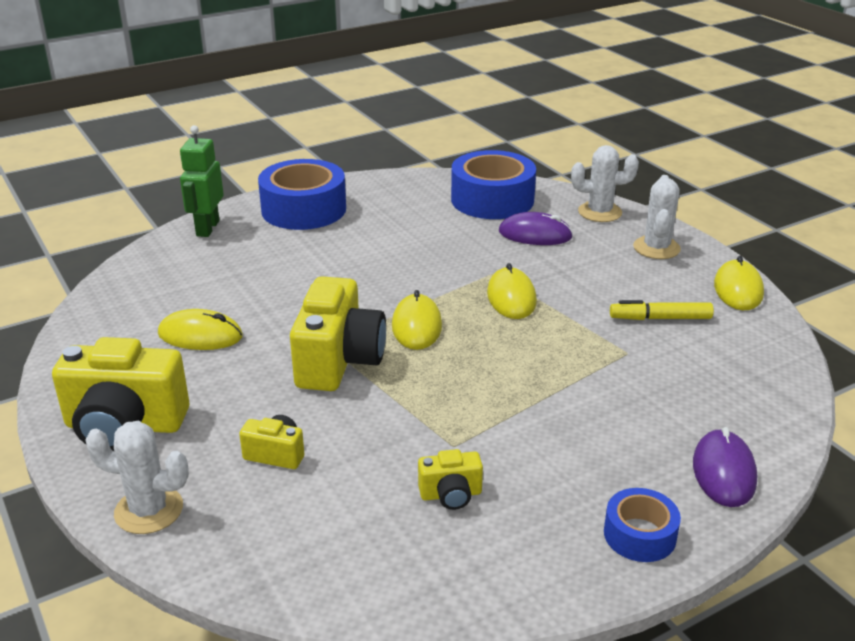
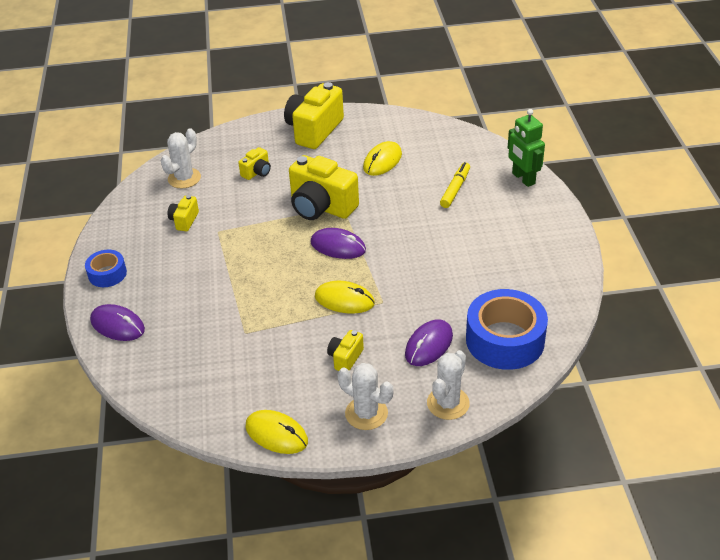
camera: 115 degrees right, 10 degrees up
white cactus [86,421,189,534] -> white cactus moved to [160,128,201,189]
green robot [180,125,224,237] -> green robot turned 150 degrees counterclockwise [508,109,545,187]
blue tape [258,159,346,230] -> none
yellow mouse [392,290,442,350] -> purple mouse [310,228,366,259]
yellow marker [610,300,714,320] -> yellow marker moved to [440,162,470,208]
none -> yellow camera [327,330,364,371]

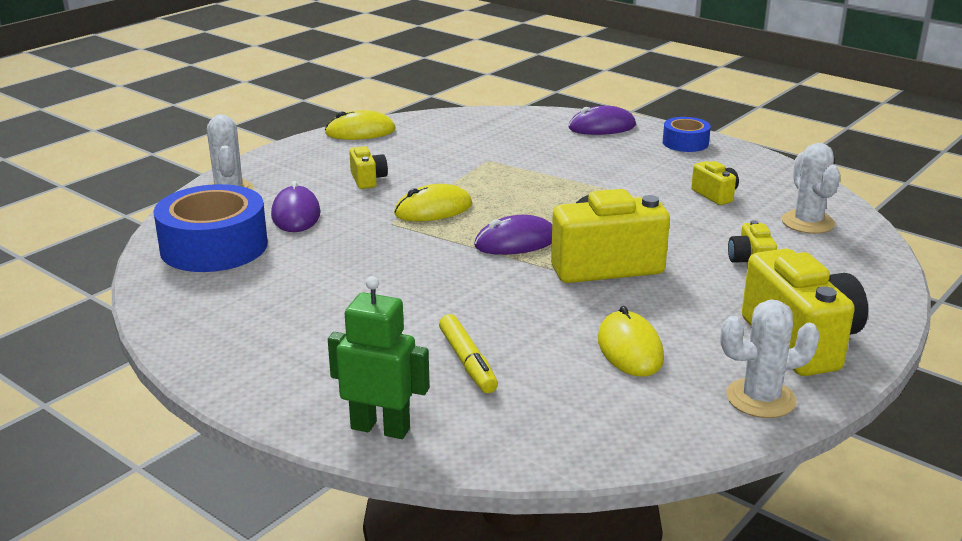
camera: 135 degrees right, 15 degrees down
white cactus [338,363,393,430] -> white cactus moved to [721,300,820,418]

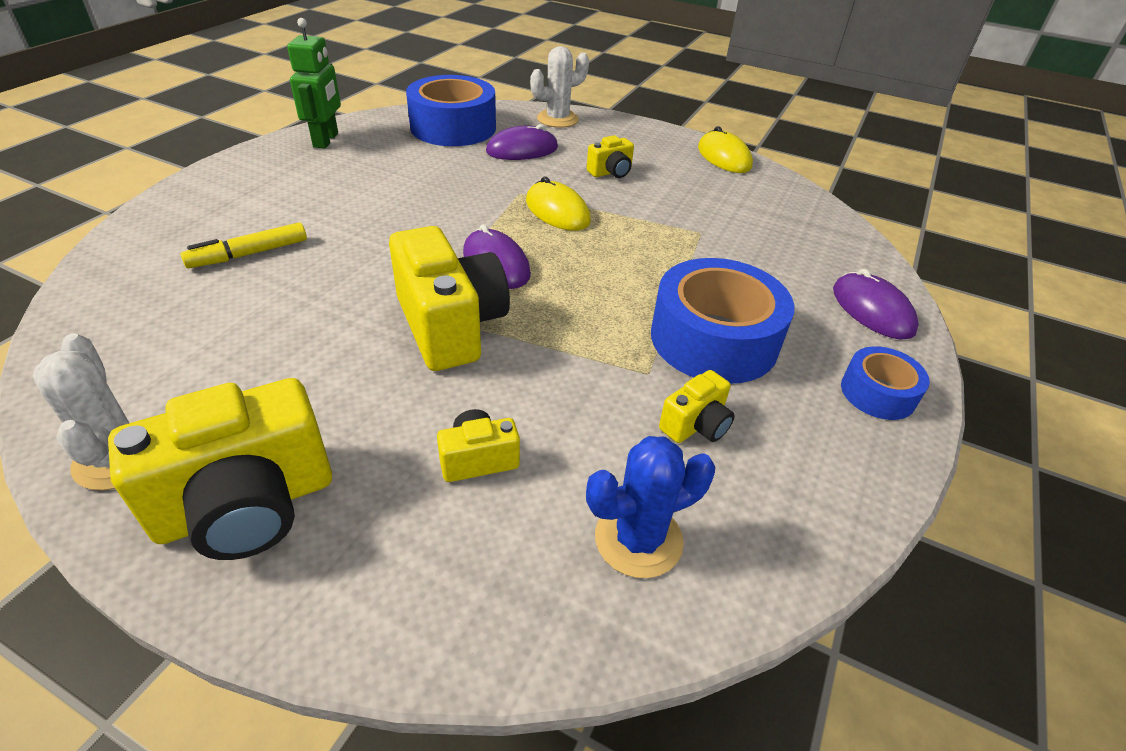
camera: 75 degrees right, 15 degrees up
green robot [328,276,430,439] -> green robot moved to [287,18,341,149]
yellow mouse [598,306,664,377] -> none
white cactus [782,143,840,234] -> blue cactus [586,436,715,578]
none -> blue tape [651,258,794,384]

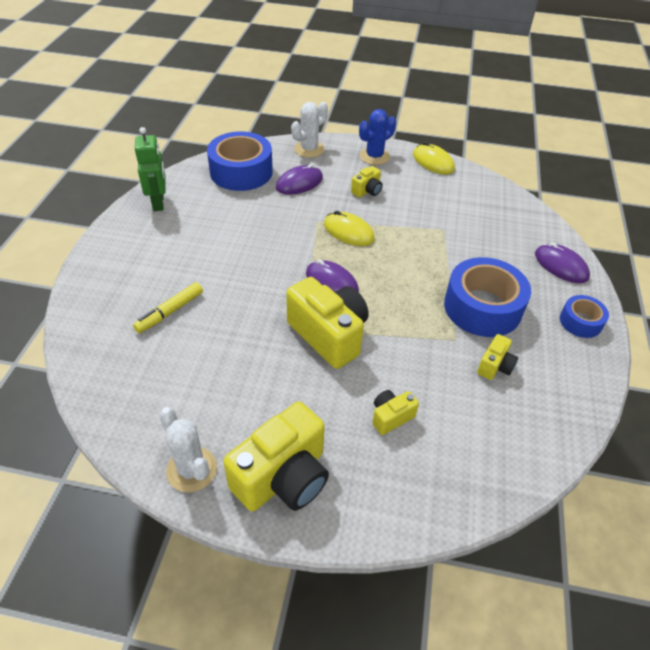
camera: 15 degrees left, 5 degrees up
blue cactus [586,436,715,578] -> blue cactus moved to [359,109,396,165]

